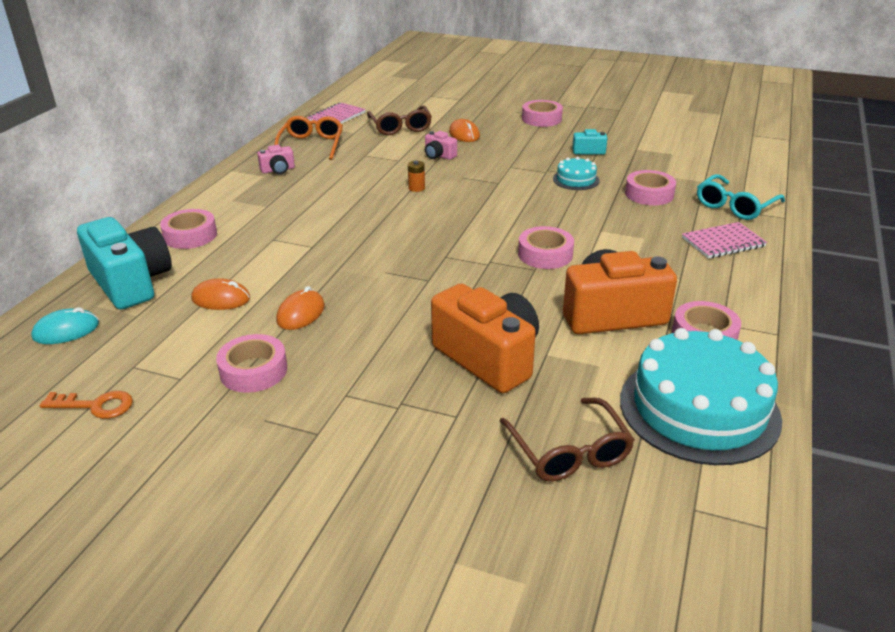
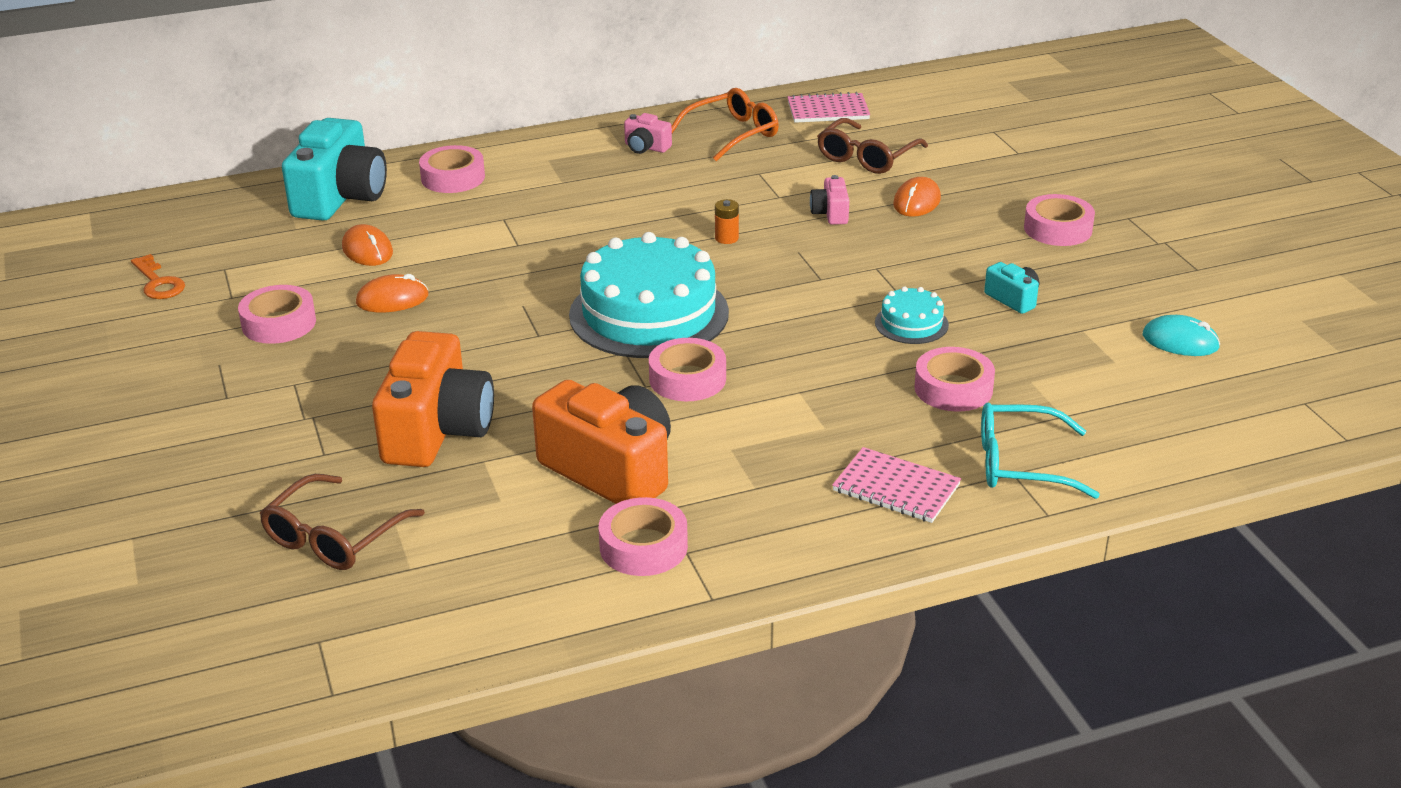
camera: 50 degrees right, 0 degrees up
turquoise mouse [31,307,99,344] -> turquoise mouse moved to [1143,315,1220,356]
turquoise cake [620,328,782,465] -> turquoise cake moved to [569,232,729,358]

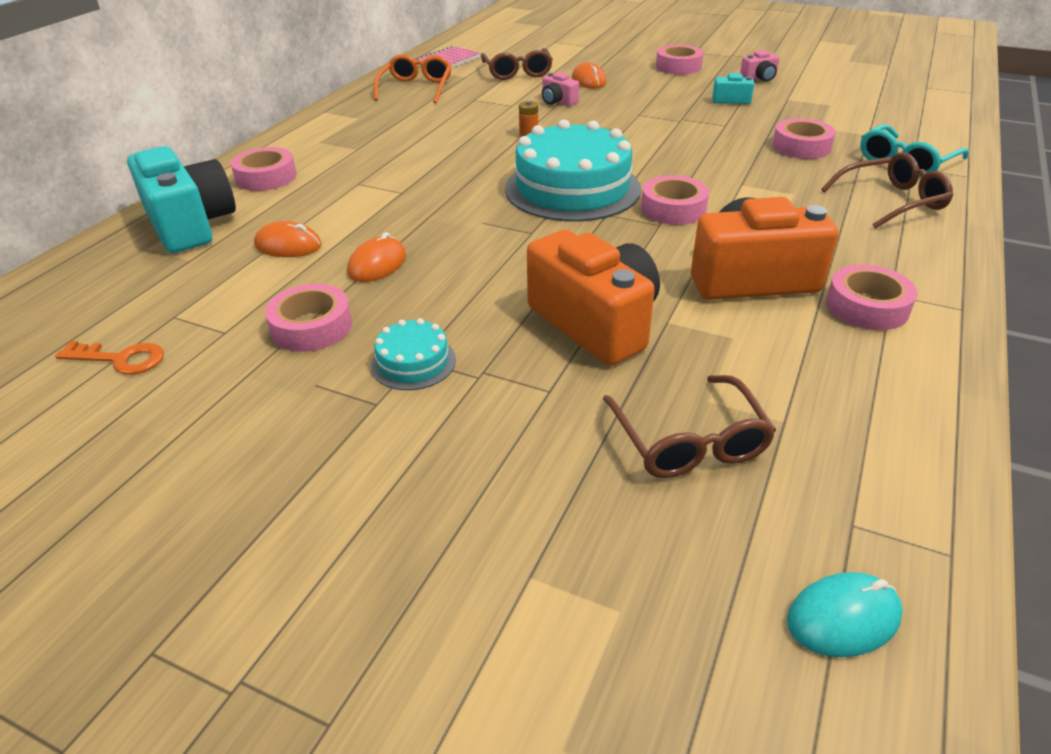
camera: 45 degrees left, 5 degrees up
pink camera [624,113,672,154] -> pink camera moved to [740,50,780,82]
pink notebook [832,447,961,523] -> brown glasses [821,152,953,229]
turquoise cake [875,286,949,344] -> turquoise cake moved to [371,318,456,390]
turquoise mouse [1143,315,1220,356] -> turquoise mouse moved to [787,572,903,657]

